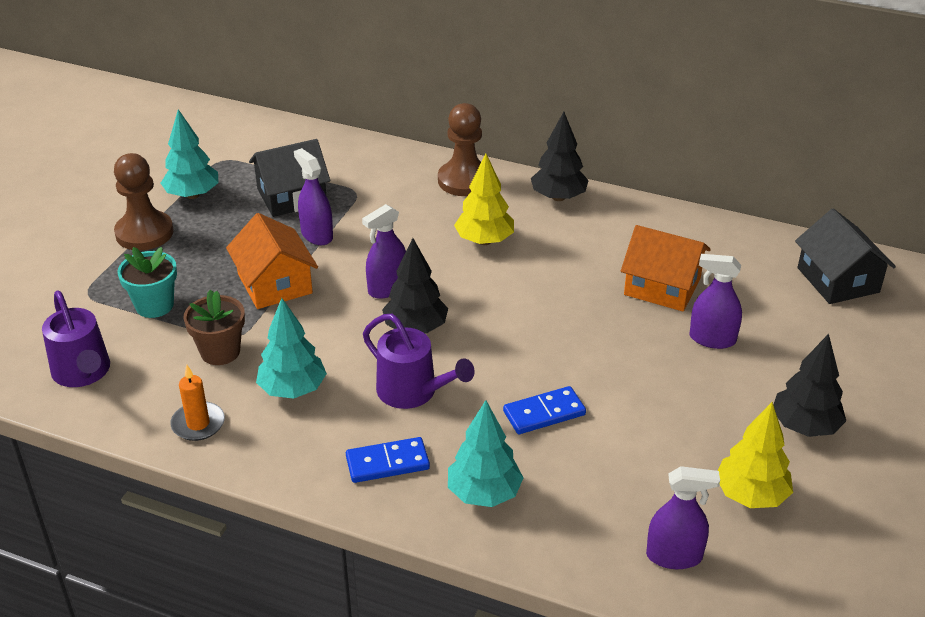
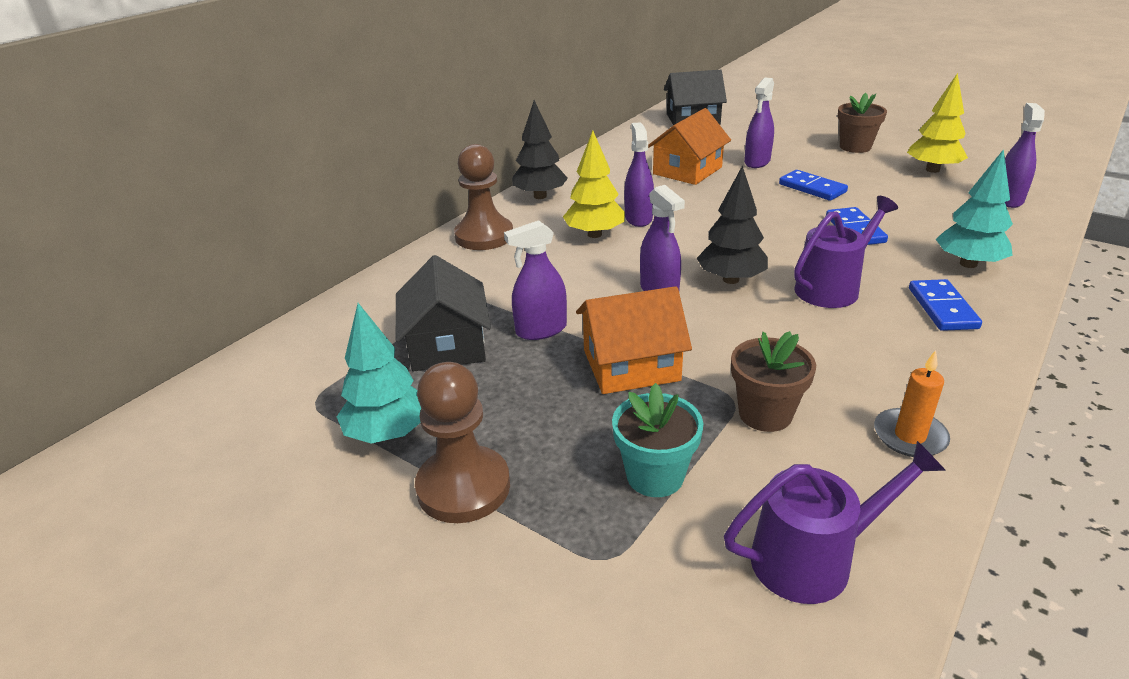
camera: 75 degrees left, 5 degrees down
turquoise tree [256,298,327,398] -> none
black tree [774,334,846,437] -> brown flower pot [838,93,887,153]
none -> purple spray bottle [624,122,654,227]
none -> blue domino [779,170,848,201]

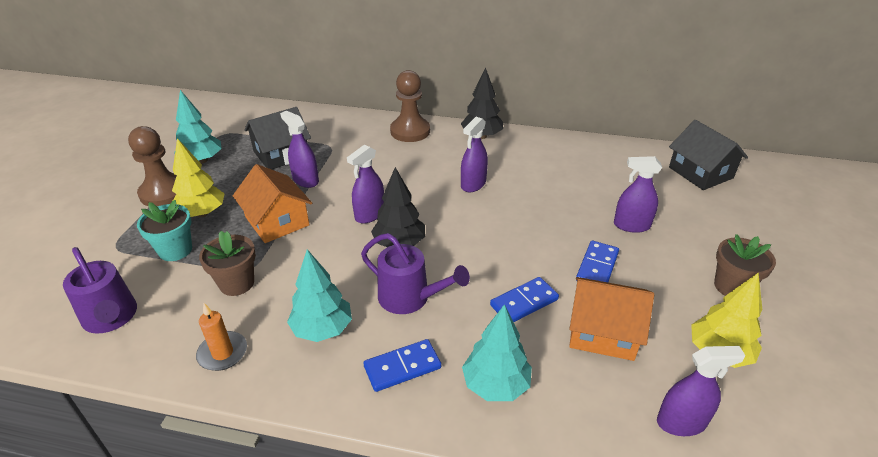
camera: 65 degrees right, 5 degrees up
yellow tree [563,131,625,238] -> yellow tree moved to [172,138,225,217]
purple spray bottle [624,122,654,227] -> purple spray bottle turned 150 degrees clockwise [461,117,488,192]
orange house [648,108,731,185] -> orange house moved to [569,277,654,361]
none -> turquoise tree [287,249,352,342]

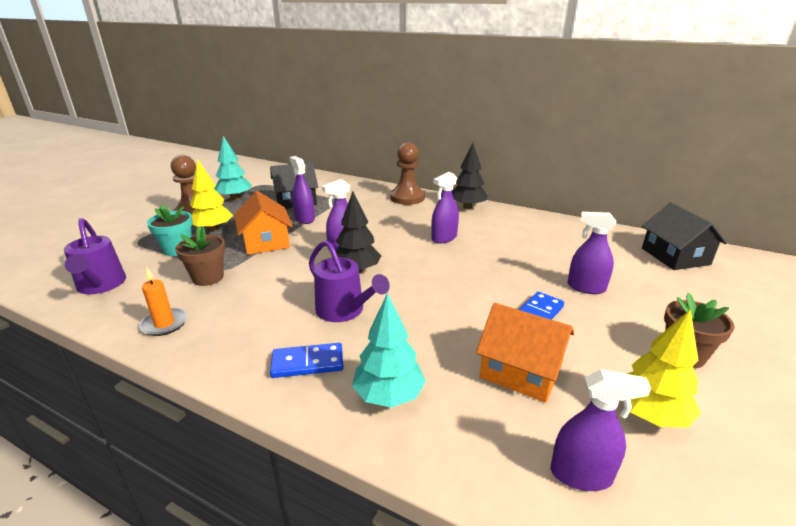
camera: 15 degrees right, 10 degrees down
turquoise tree [287,249,352,342] -> none
blue domino [490,277,559,322] -> none

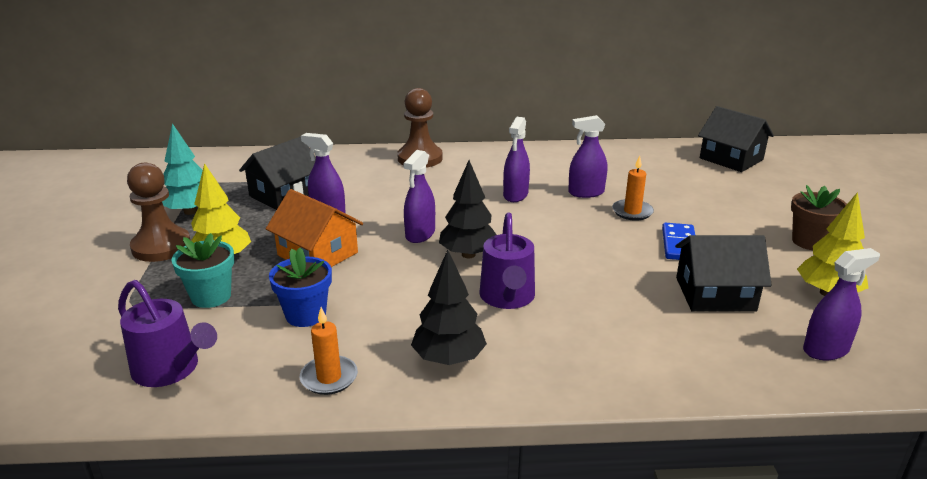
camera: 30 degrees left, 0 degrees up
brown flower pot [175,226,225,286] -> blue flower pot [269,248,332,327]
blue domino [270,343,344,378] -> none
purple watering can [309,240,390,322] -> purple watering can turned 75 degrees clockwise [479,212,535,309]
turquoise tree [352,293,426,408] -> none
black tree [452,143,488,209] -> black tree moved to [411,250,487,365]
orange house [476,303,574,403] -> black house [675,235,772,312]
purple spray bottle [568,212,616,294] -> purple spray bottle moved to [568,115,607,198]
none -> orange candle [612,156,654,221]

